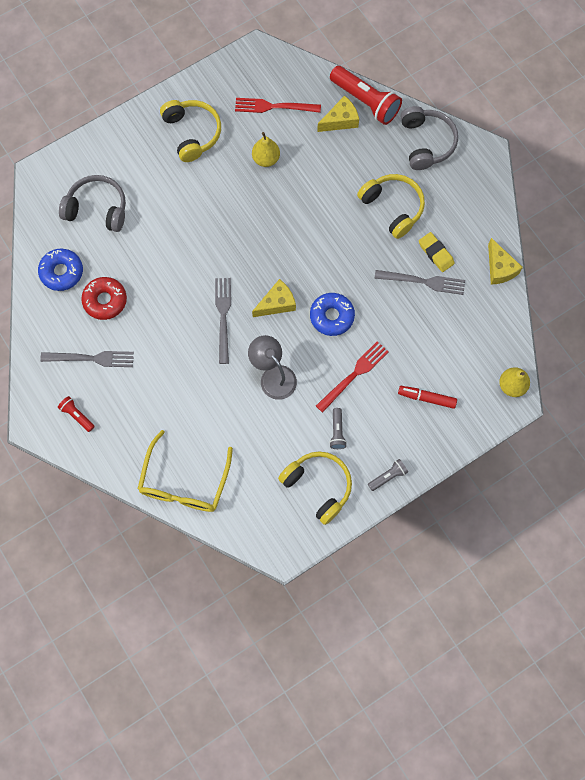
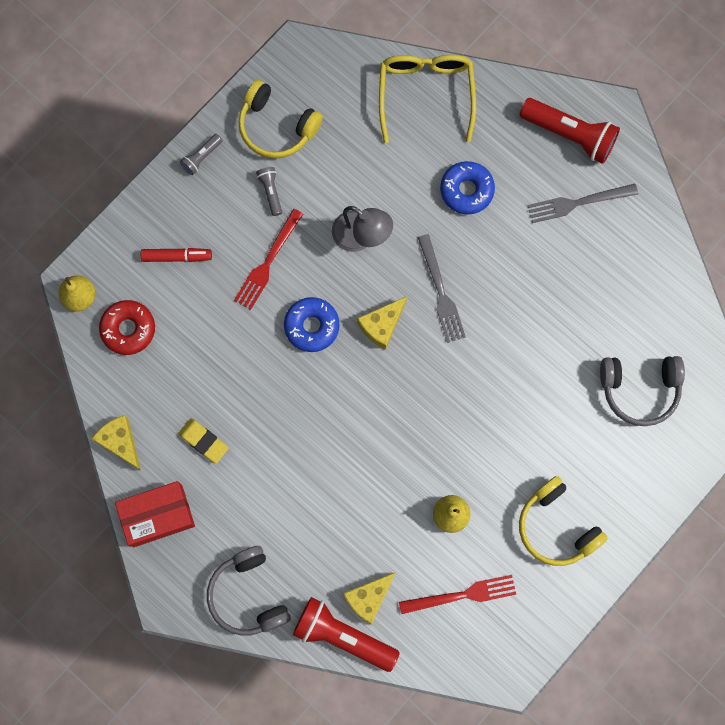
camera: 165 degrees right, 5 degrees up
blue donut [38,249,83,291] -> blue donut moved to [440,161,495,215]
red flashlight [58,396,95,432] -> red flashlight [520,98,620,164], size x2.07
red donut [81,277,127,320] -> red donut moved to [99,300,155,355]
yellow headphones [357,174,425,239] -> none
grey fork [374,270,465,295] -> none
none -> red box [115,481,195,547]

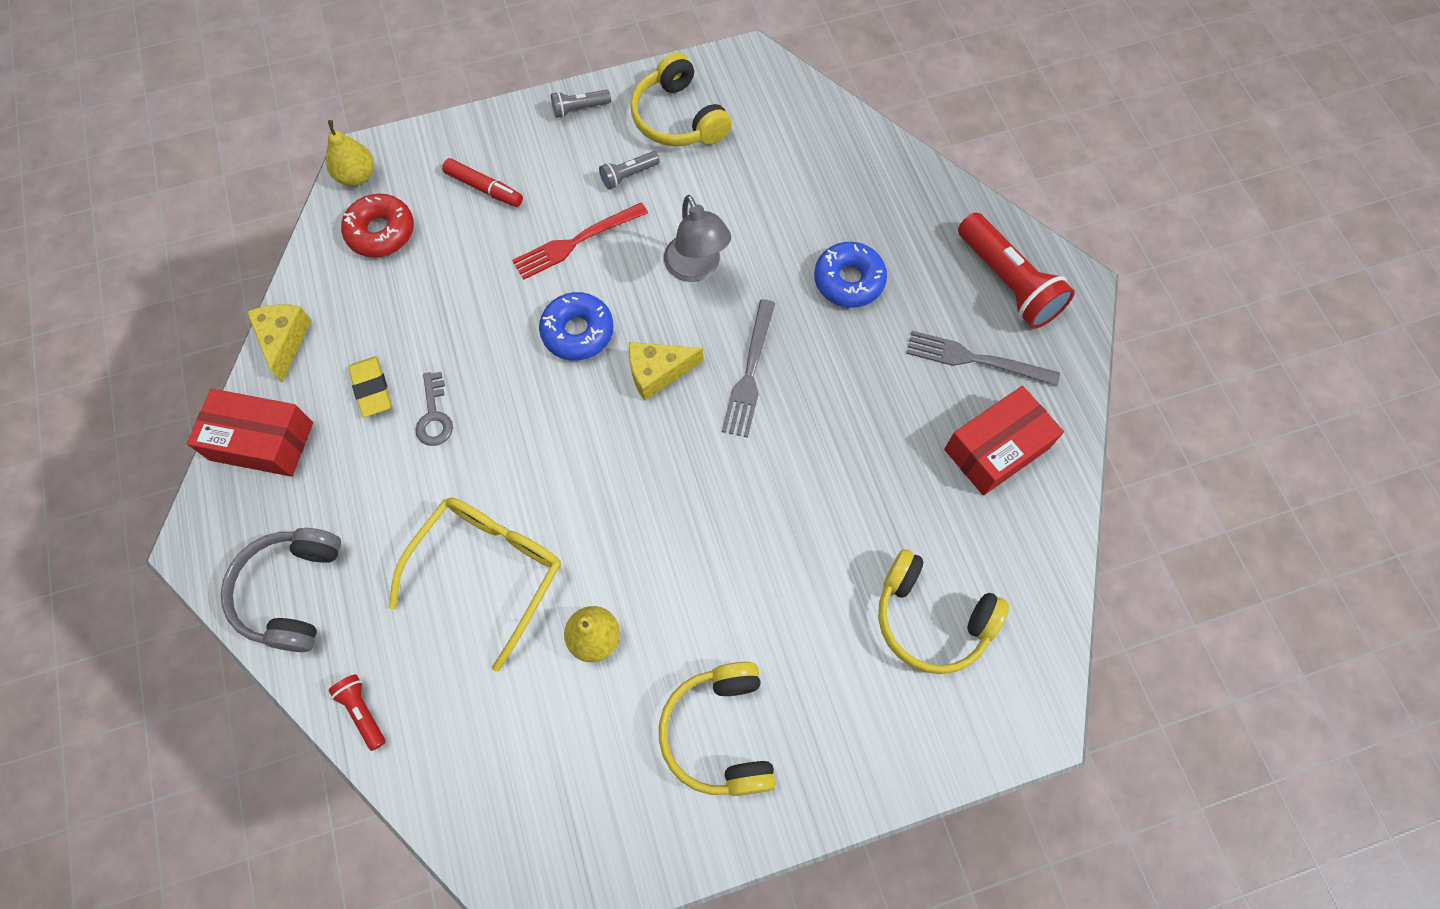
camera: 30 degrees right, 10 degrees down
grey flashlight [256,167,282,216] -> grey flashlight turned 135 degrees counterclockwise [599,151,660,189]
red flashlight [293,597,400,672] -> red flashlight [329,674,386,751], size x0.48
yellow cheese [343,572,396,624] -> none
yellow glasses [379,55,476,143] -> yellow glasses moved to [388,497,561,672]
red fork [399,575,516,614] -> none
grey headphones [600,356,685,426] -> yellow headphones [878,549,1009,674]
none -> grey key [415,372,453,446]
none -> red box [944,386,1064,495]

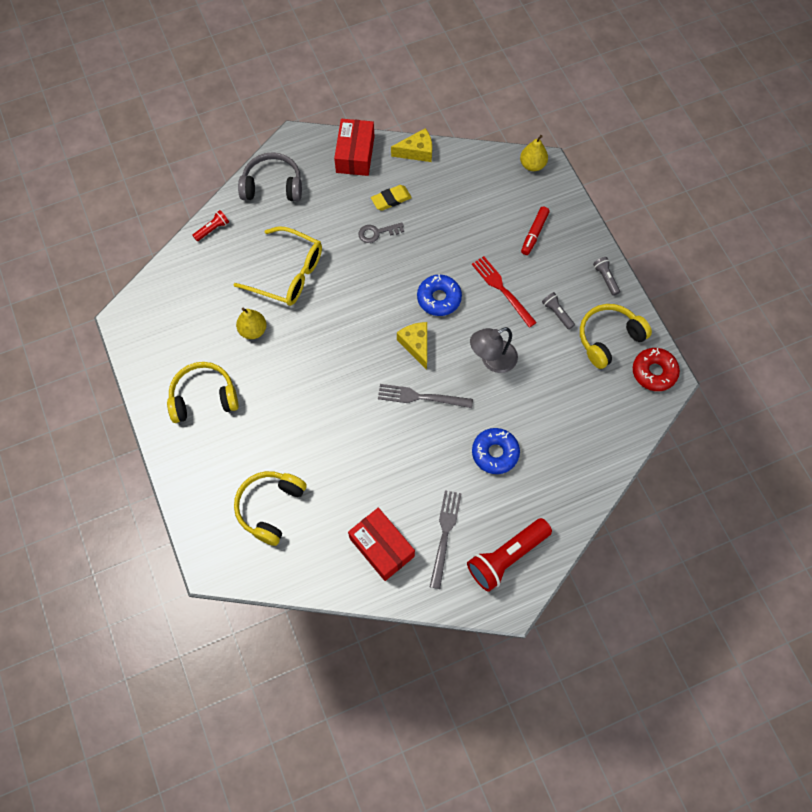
camera: 85 degrees right, 0 degrees up
red donut [341,194,414,257] -> red donut moved to [633,348,680,391]

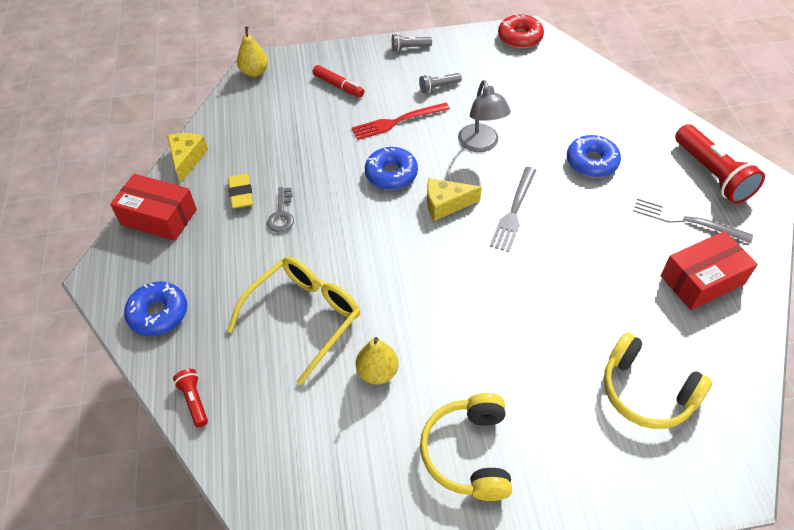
camera: 75 degrees left, 15 degrees down
grey headphones [238,152,302,202] -> blue donut [124,282,187,336]
yellow headphones [580,304,652,369] -> none

